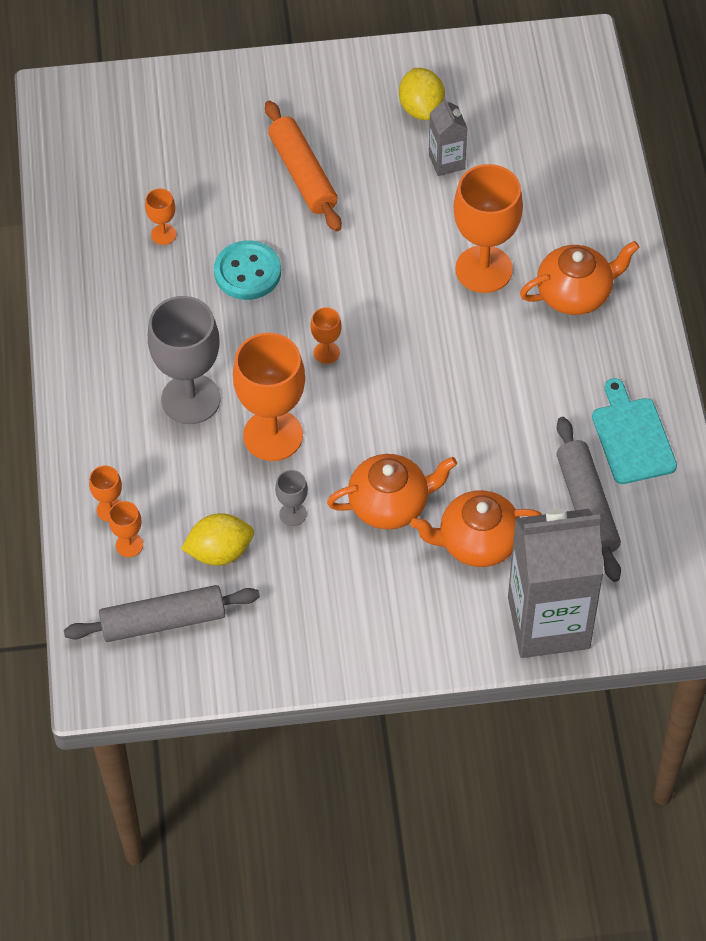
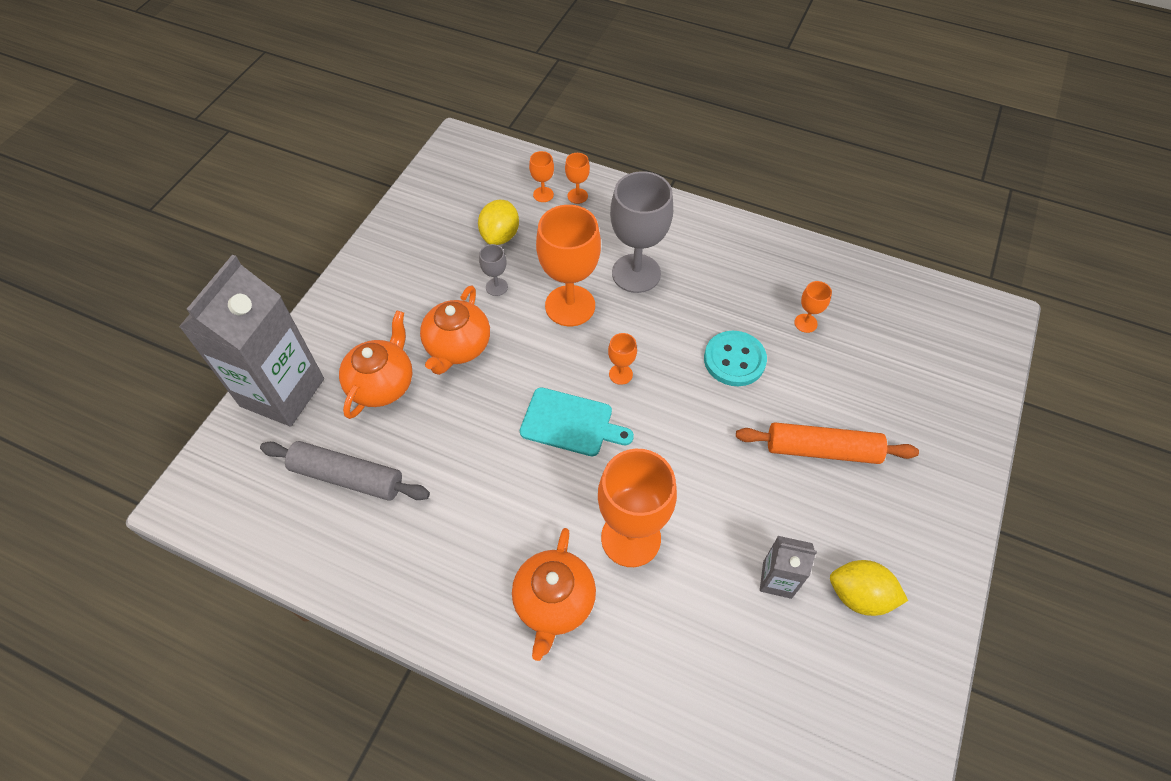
camera: 120 degrees right, 0 degrees up
grey rolling pin [64,585,260,642] -> none
turquoise cutting board [592,378,677,484] -> turquoise cutting board moved to [520,387,634,456]

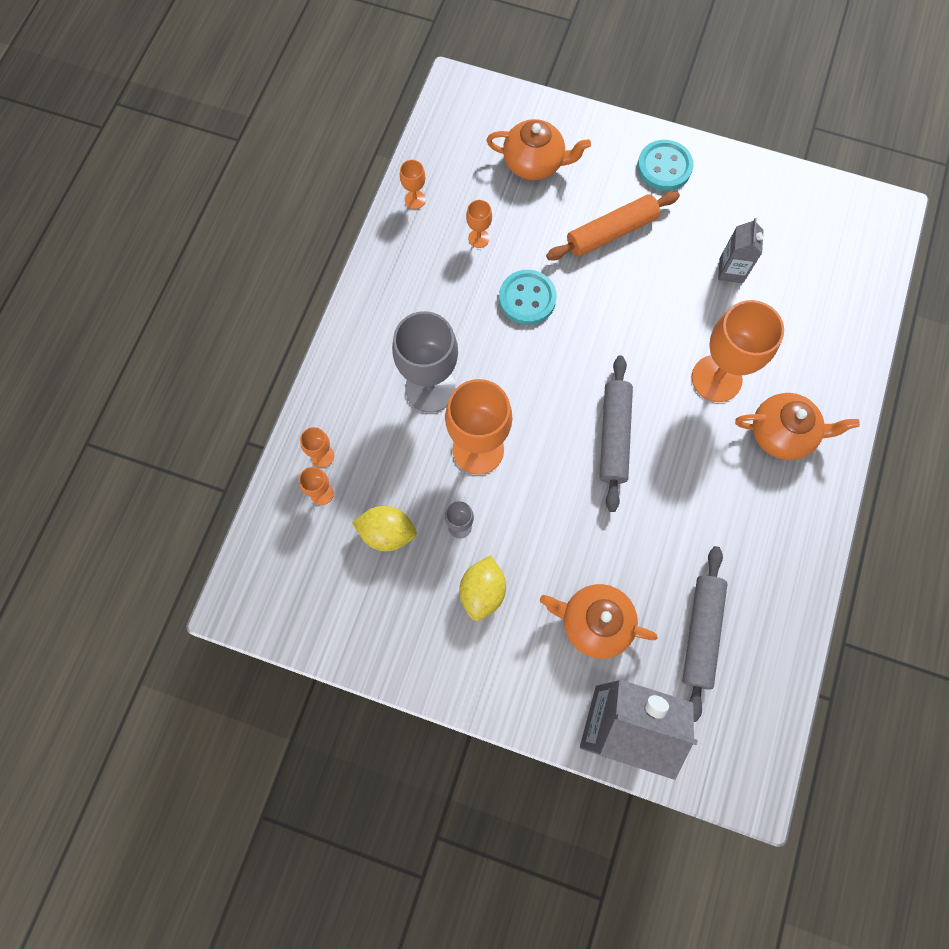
camera: 95 degrees left, 15 degrees up
orange teapot [420,285,490,375] -> orange teapot moved to [486,119,591,180]
turquoise cutting board [520,387,634,456] -> grey rolling pin [600,355,633,512]
orange goblet [608,333,637,385] -> orange goblet moved to [400,160,426,209]
orange rolling pin [736,422,919,464] -> orange rolling pin turned 60 degrees clockwise [546,191,680,260]
yellow lemon [830,560,908,616] -> yellow lemon moved to [459,555,506,621]
none -> turquoise button [637,140,694,191]

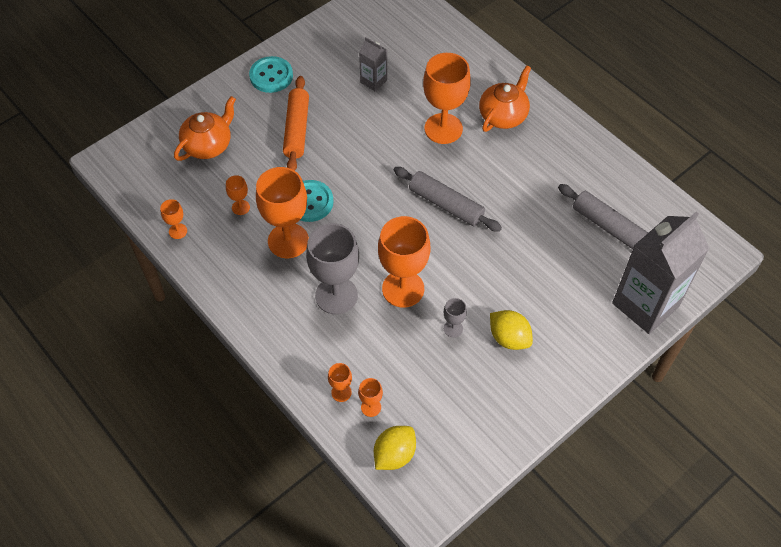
camera: 60 degrees left, 15 degrees down
yellow lemon [352,506,417,551] -> yellow lemon moved to [374,426,416,470]
orange teapot [540,584,658,659] -> none
none -> orange goblet [256,167,309,258]

